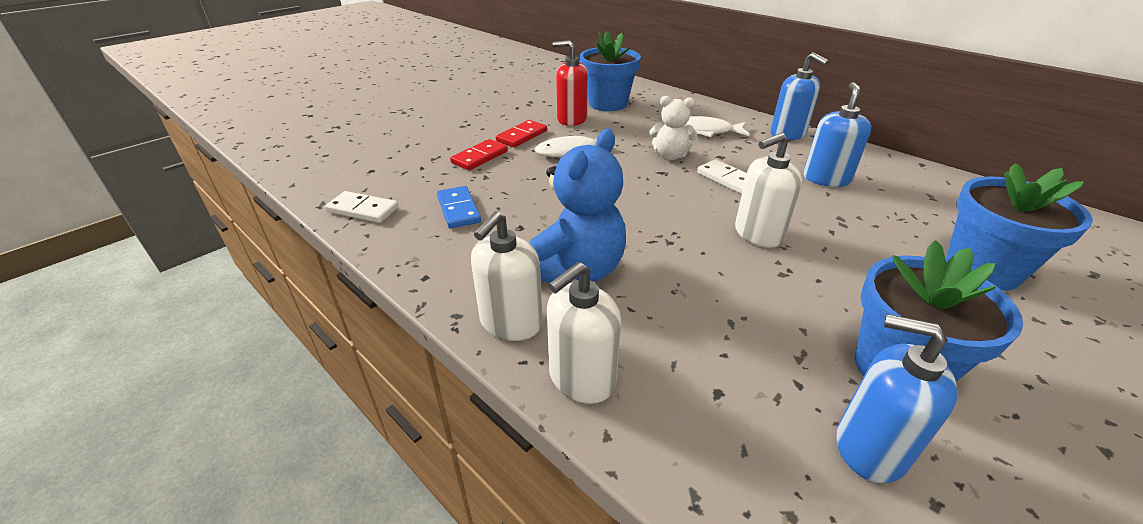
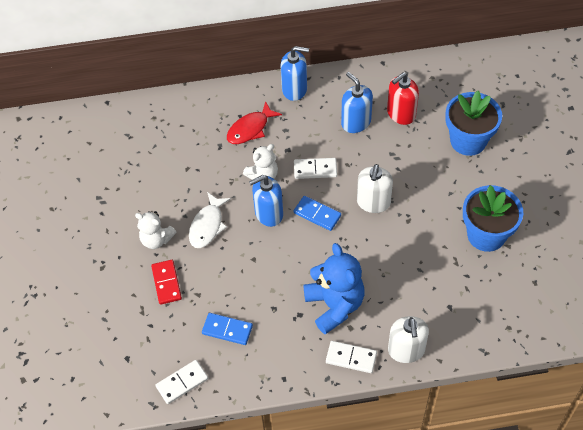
camera: 50 degrees left, 20 degrees up
white soap dispenser [471,211,543,341] -> white domino [326,341,377,373]
red domino [496,120,547,148] -> white teddy bear [135,211,176,249]
red soap dispenser [553,40,588,126] -> red soap dispenser moved to [387,72,419,125]
blue flower pot [580,31,641,111] -> none
white fish [684,116,750,137] -> red fish [227,101,282,144]
blue soap dispenser [837,314,958,483] -> blue soap dispenser moved to [249,175,283,227]
none -> blue domino [294,196,341,231]

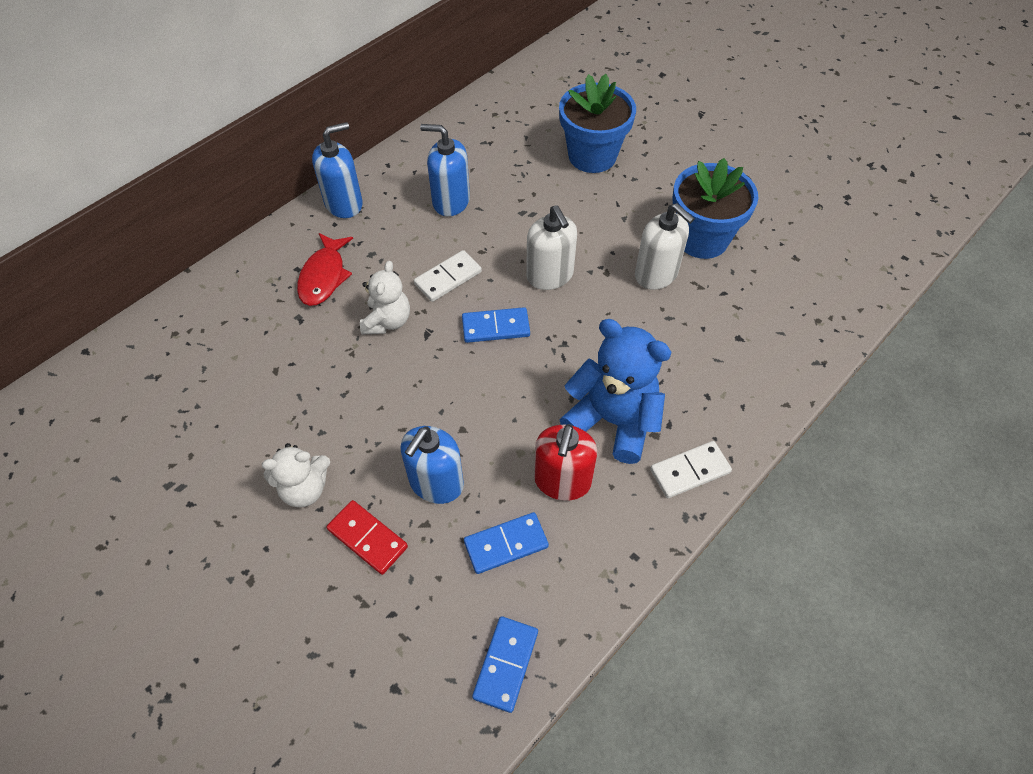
camera: 40 degrees left, 0 degrees up
white domino [156,360,208,404] -> blue domino [472,616,538,713]
white fish [189,192,231,248] -> none
blue soap dispenser [249,175,283,227] -> blue soap dispenser moved to [401,426,464,504]
red soap dispenser [387,72,419,125] -> red soap dispenser moved to [534,424,597,501]
white soap dispenser [388,316,429,363] -> white soap dispenser moved to [635,203,695,290]

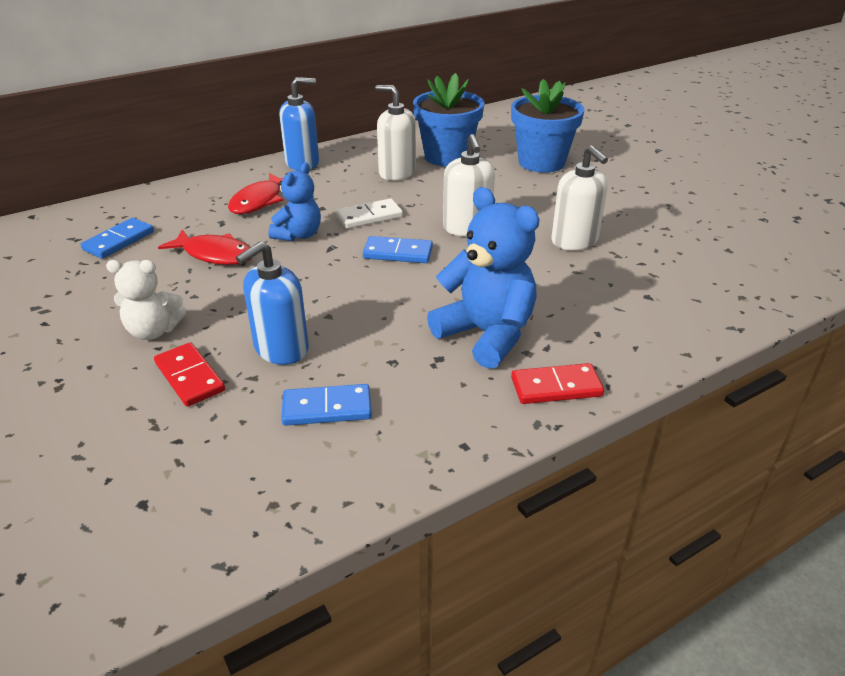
camera: 15 degrees right, 20 degrees down
white teddy bear [360,261,410,334] -> blue teddy bear [268,163,321,241]
blue soap dispenser [420,124,470,217] -> white soap dispenser [375,85,416,181]
blue domino [472,616,538,713] -> blue domino moved to [80,218,154,259]
red soap dispenser [534,424,597,501] -> none
white domino [650,441,732,498] -> red domino [511,363,604,404]
blue flower pot [673,158,758,259] -> blue flower pot moved to [413,73,484,167]
none -> red fish [158,229,252,265]

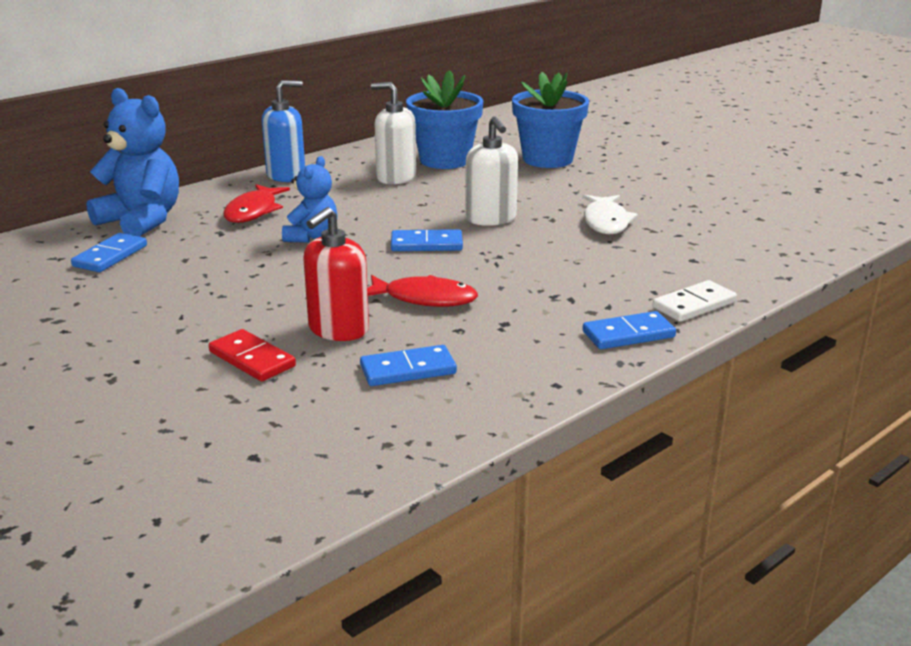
camera: 10 degrees left, 10 degrees down
white teddy bear [106,260,186,340] -> none
red fish [158,229,252,265] -> red fish moved to [368,275,478,307]
blue soap dispenser [236,242,309,365] -> red soap dispenser [303,207,369,341]
white domino [336,198,403,229] -> white domino moved to [653,280,737,322]
blue teddy bear [427,187,539,369] -> blue teddy bear moved to [86,88,179,237]
red domino [511,363,604,404] -> blue domino [583,311,676,349]
white soap dispenser [551,145,608,250] -> white fish [582,195,638,234]

